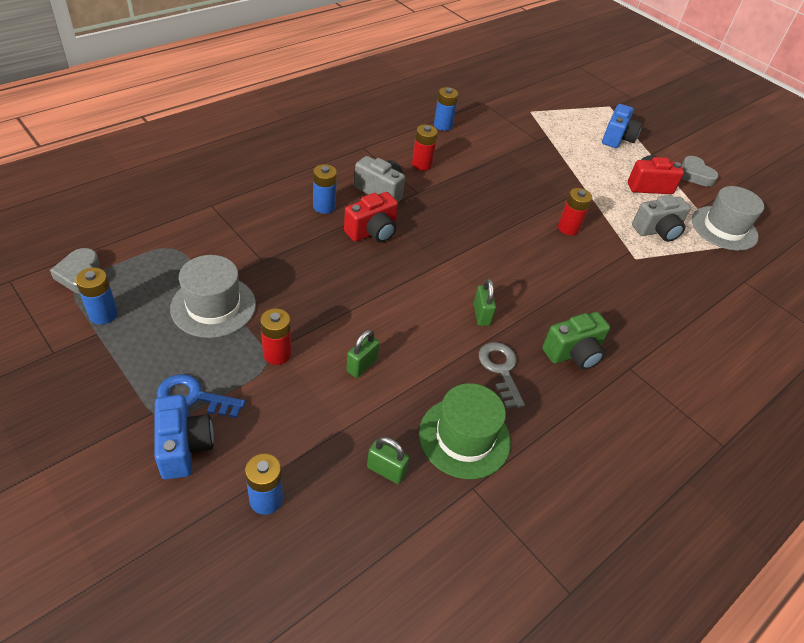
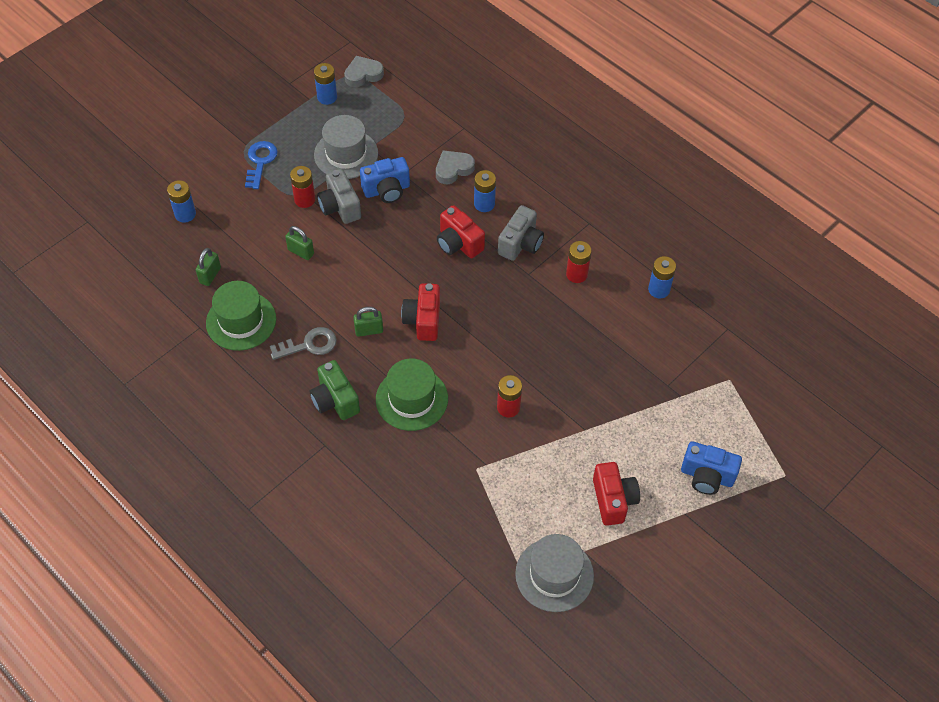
camera: 90 degrees right, 10 degrees up
blue camera [154,395,214,480] -> blue camera moved to [360,157,410,203]
grey camera [632,195,691,242] -> grey camera moved to [317,169,361,224]
grey heart [681,156,719,187] -> grey heart moved to [436,150,475,184]
none -> green hat [376,358,448,431]
none -> red camera [401,283,440,341]

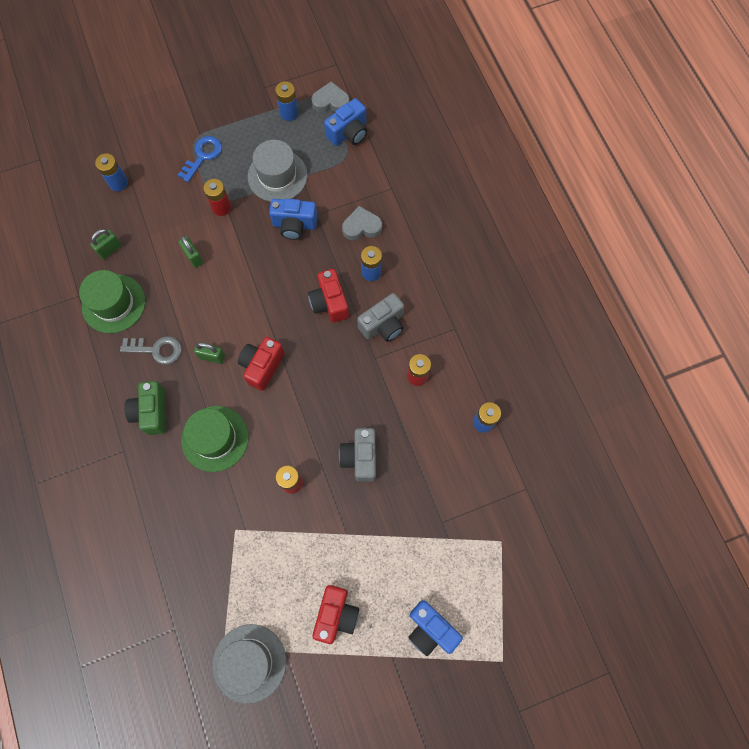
camera: 25 degrees right, 15 degrees up
grey camera [317,169,361,224] -> grey camera moved to [339,428,376,482]
none -> blue camera [324,98,367,146]

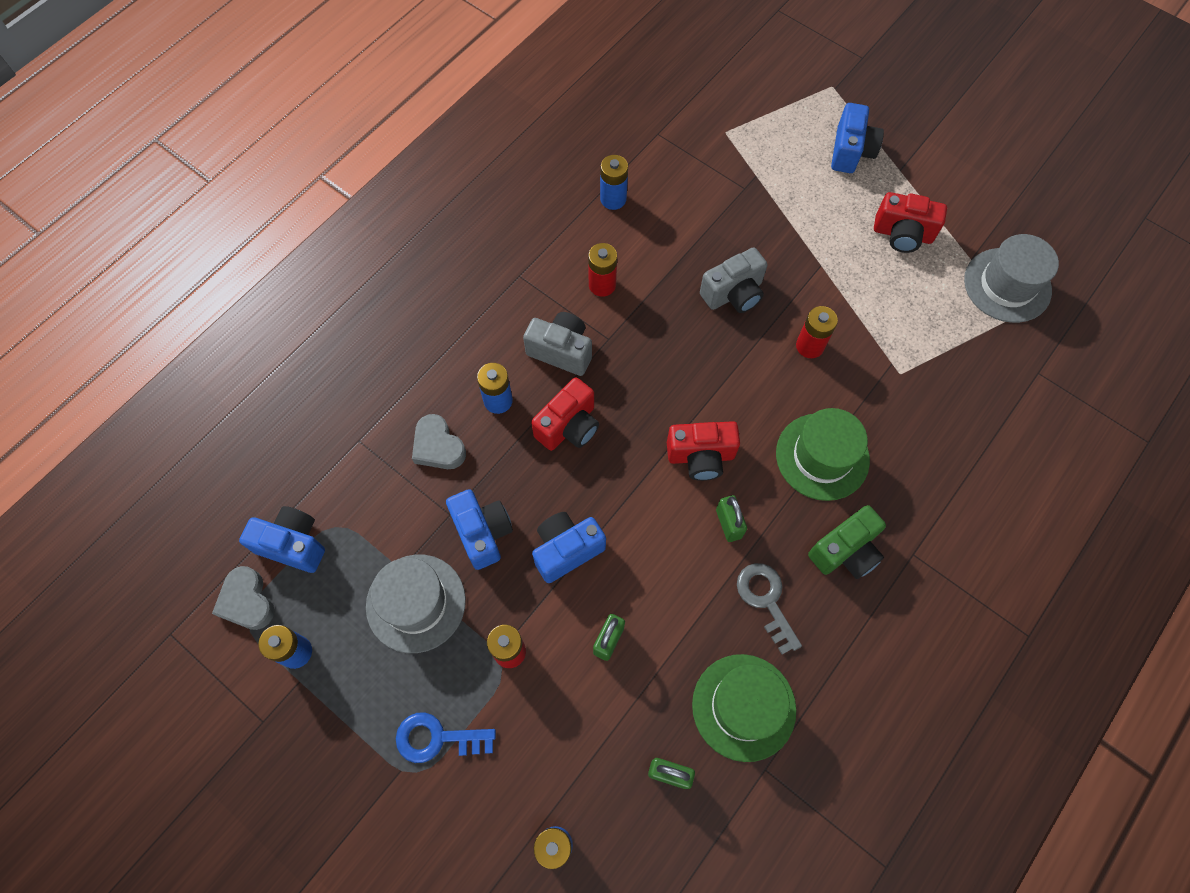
camera: 120 degrees left, 5 degrees down
red camera [312,585,359,644] -> red camera turned 150 degrees counterclockwise [874,192,947,253]
none -> blue camera [532,512,606,583]

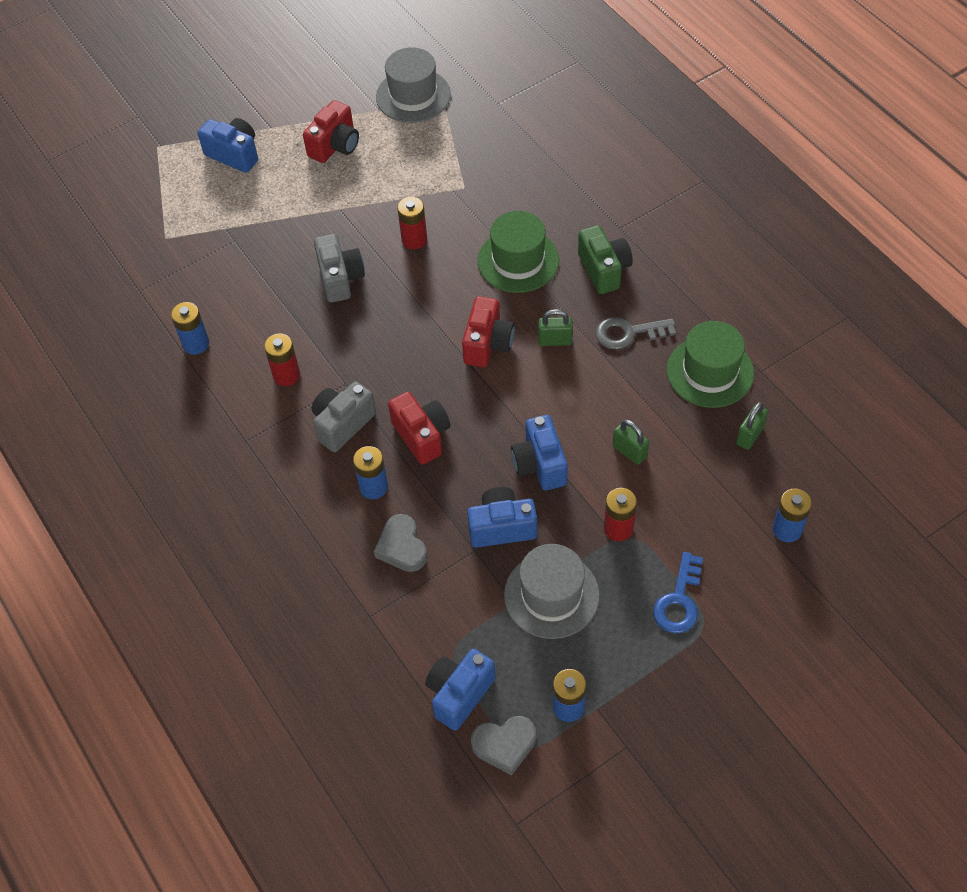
camera: 70 degrees left, 10 degrees down
grey heart [412,414,466,469] -> grey heart turned 90 degrees clockwise [374,514,427,572]

